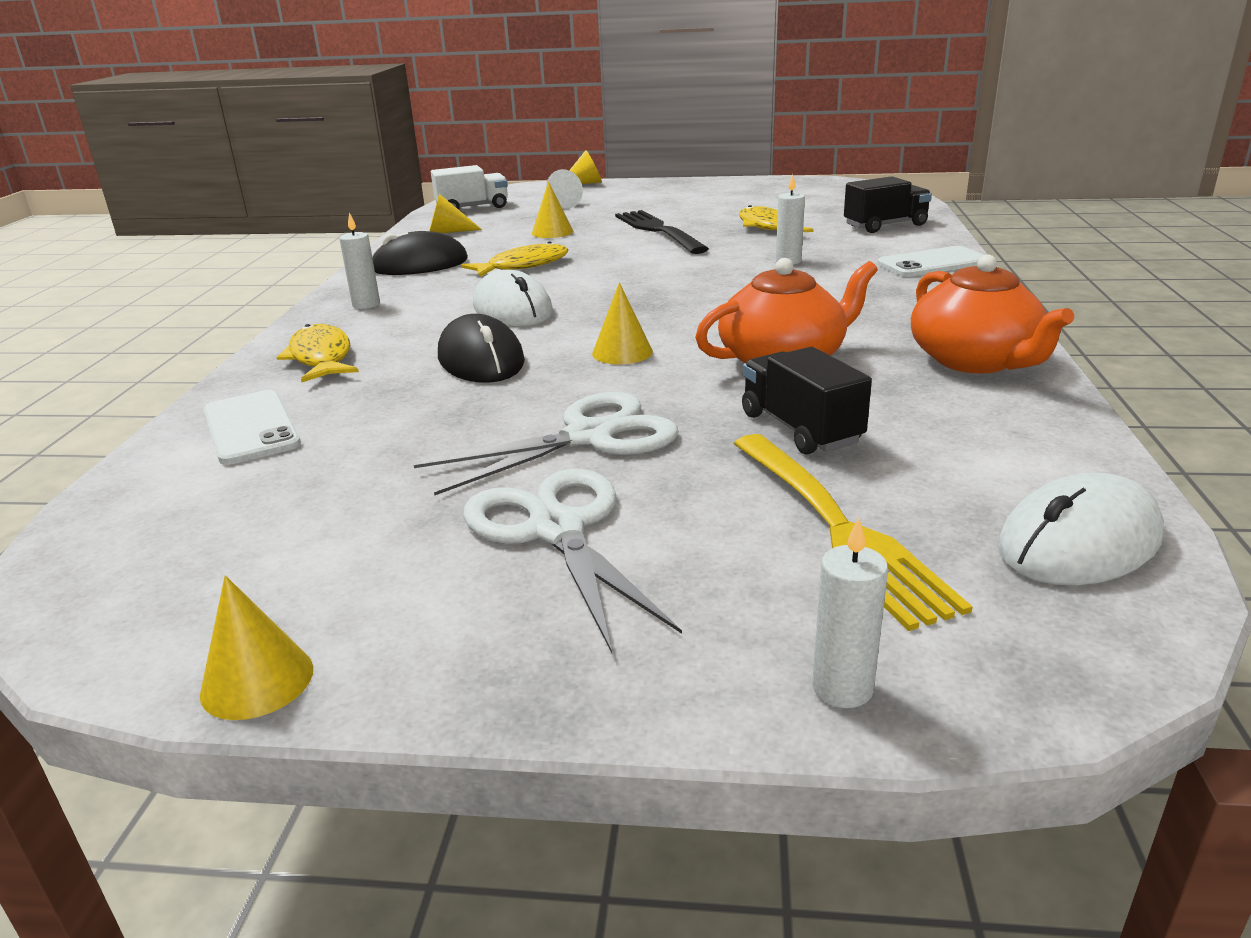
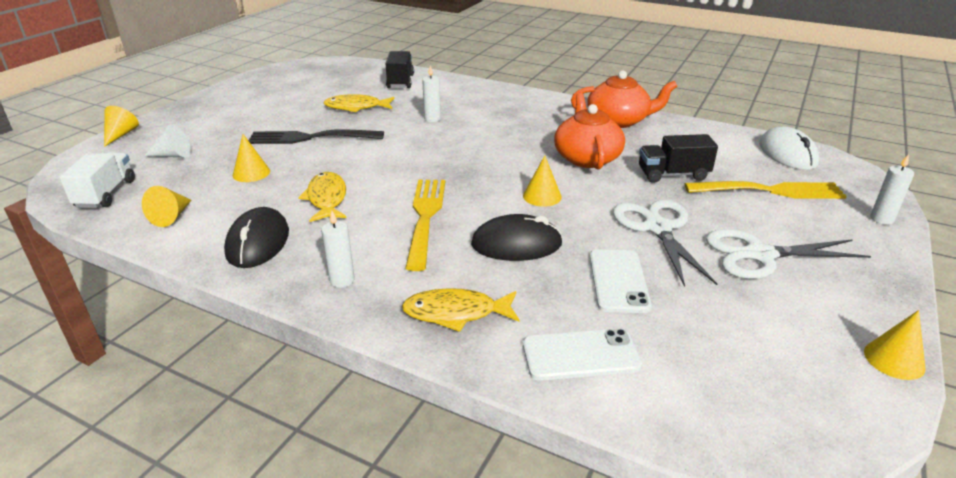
camera: 70 degrees left, 5 degrees up
white mouse [473,269,553,326] -> yellow fork [405,180,445,271]
white phone [877,246,984,277] -> white phone moved to [590,249,652,313]

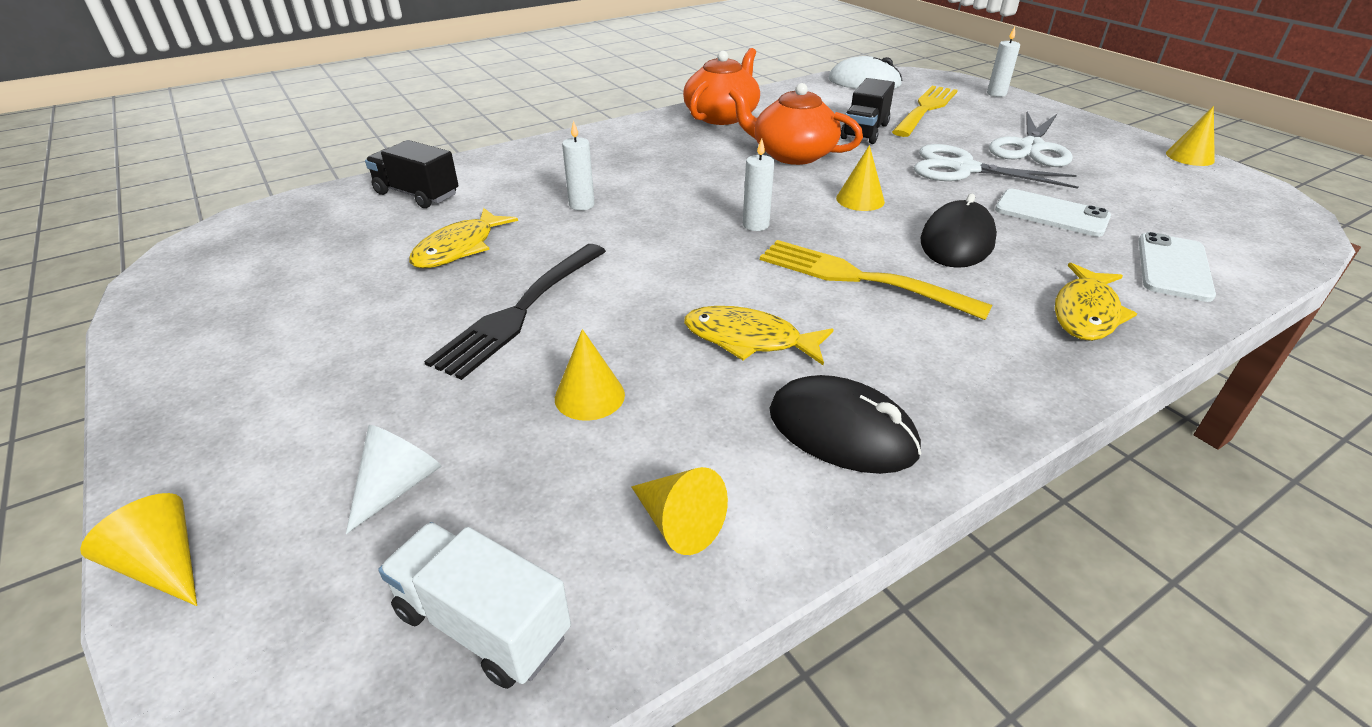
camera: 60 degrees left, 5 degrees up
white candle [321,211,355,288] -> white candle moved to [743,139,774,231]

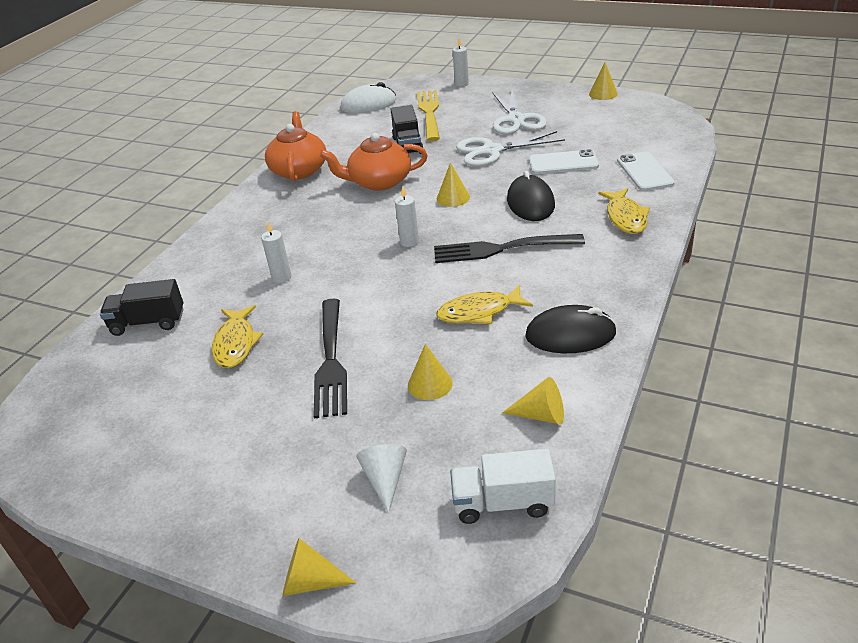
camera: 30 degrees left, 0 degrees up
yellow fork [760,240,992,320] -> black fork [434,234,585,263]

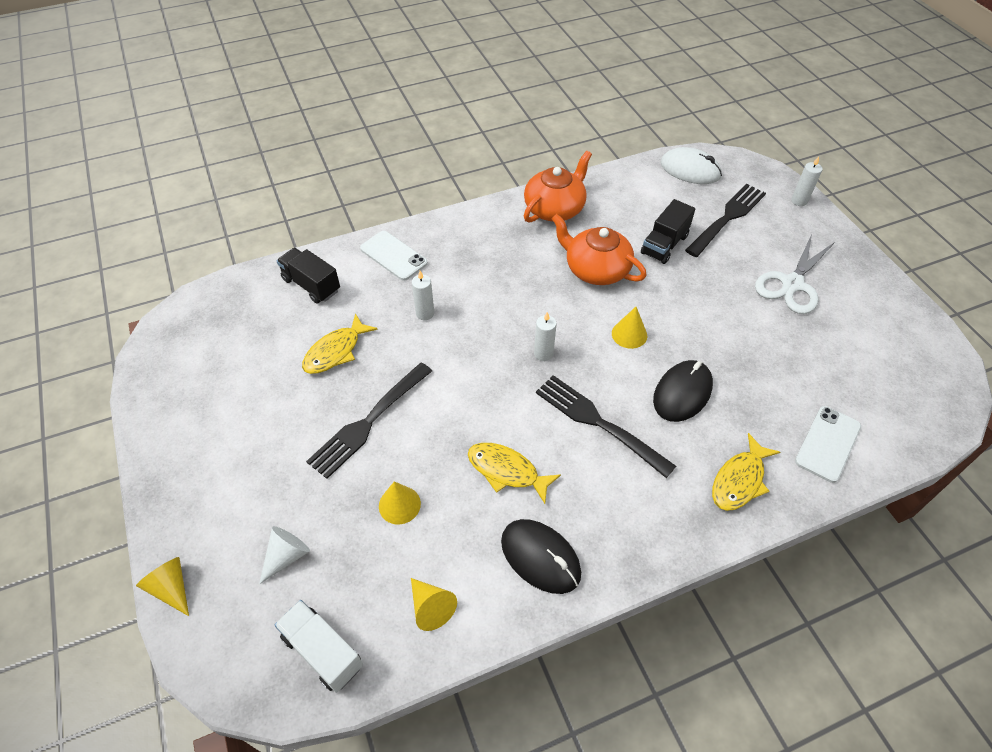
camera: 40 degrees right, 15 degrees up
yellow fork [417,90,440,141] -> black fork [685,184,766,257]
white scissors [456,131,565,167] -> none
white phone [529,149,599,174] -> white phone moved to [360,231,428,281]
yellow cone [589,62,618,100] -> none

